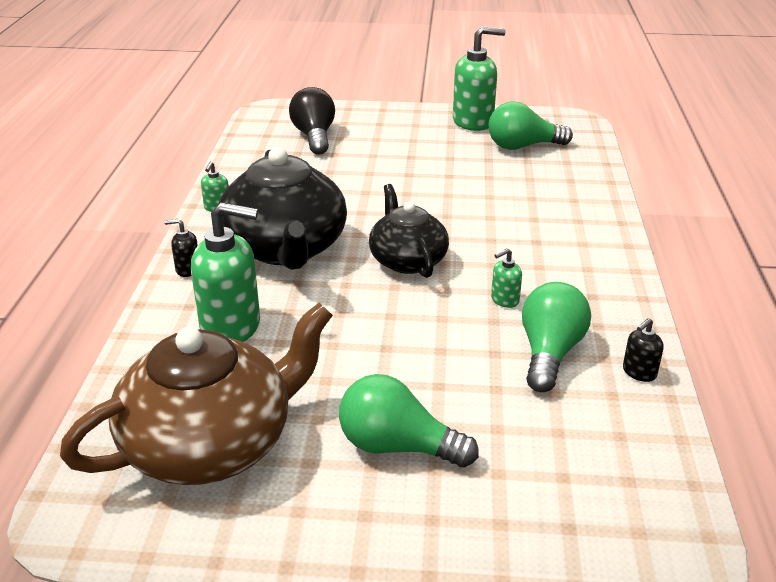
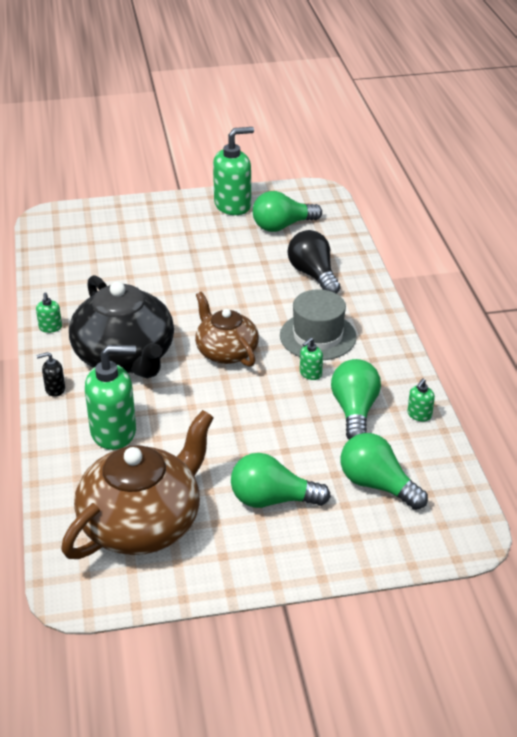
camera: 15 degrees left, 5 degrees up
black light bulb [289,87,335,155] -> black light bulb moved to [288,230,340,294]
black teapot [369,184,449,278] -> brown teapot [195,292,259,367]
black soap dispenser [623,318,664,382] -> green soap dispenser [407,378,435,421]
none -> grey hat [280,289,357,360]
none -> green light bulb [341,433,428,510]

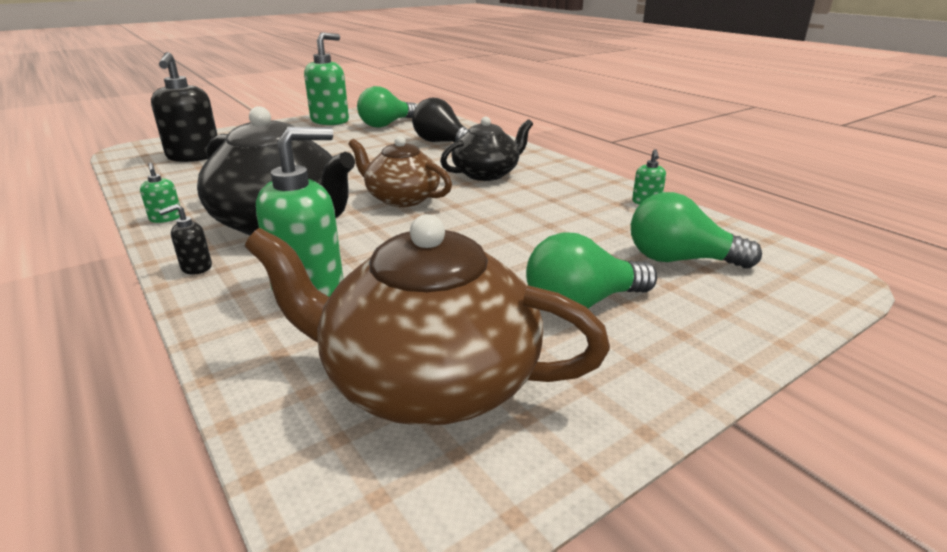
camera: 25 degrees left, 10 degrees down
brown teapot [61,410,214,559] -> brown teapot turned 90 degrees counterclockwise [245,214,610,426]
grey hat [280,289,357,360] -> black teapot [440,117,533,181]
green soap dispenser [300,337,323,380] -> none
green light bulb [331,359,381,440] -> none
none -> black soap dispenser [151,52,218,162]

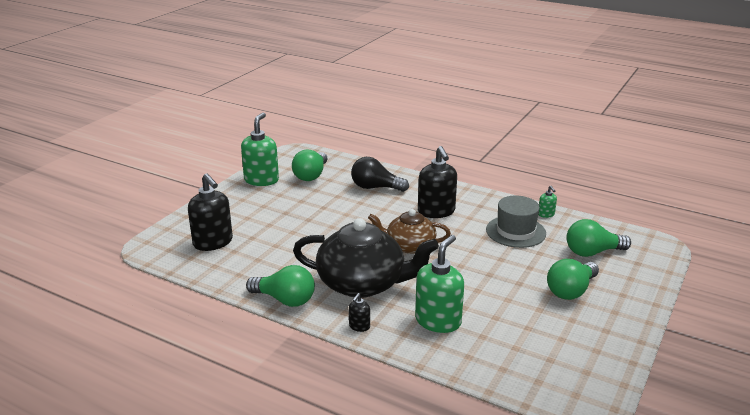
camera: 25 degrees left, 0 degrees up
green soap dispenser [140,163,180,223] -> green light bulb [246,265,315,307]
brown teapot [245,214,610,426] -> none
black teapot [440,117,533,181] -> black soap dispenser [418,146,457,218]
none -> grey hat [486,195,546,248]

